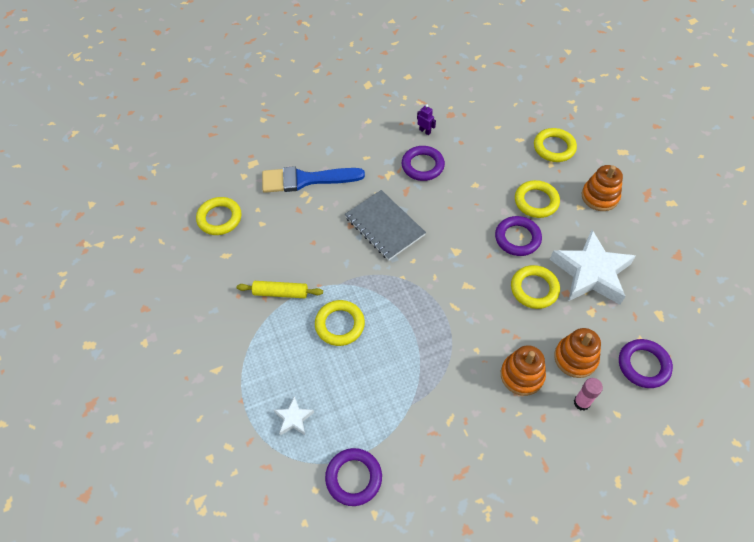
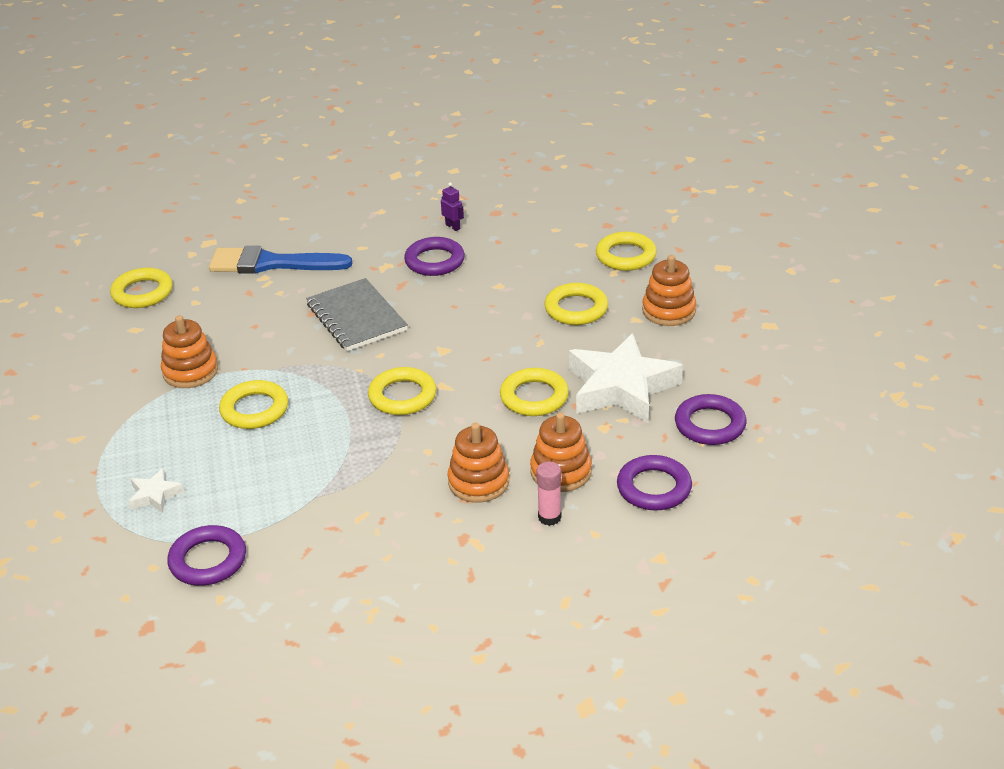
camera: 10 degrees right, 20 degrees down
yellow rolling pin [237,281,323,298] -> orange stacking toy [161,315,218,388]
purple ring [495,216,542,256] -> purple ring moved to [675,394,747,445]
none -> yellow ring [368,367,436,415]

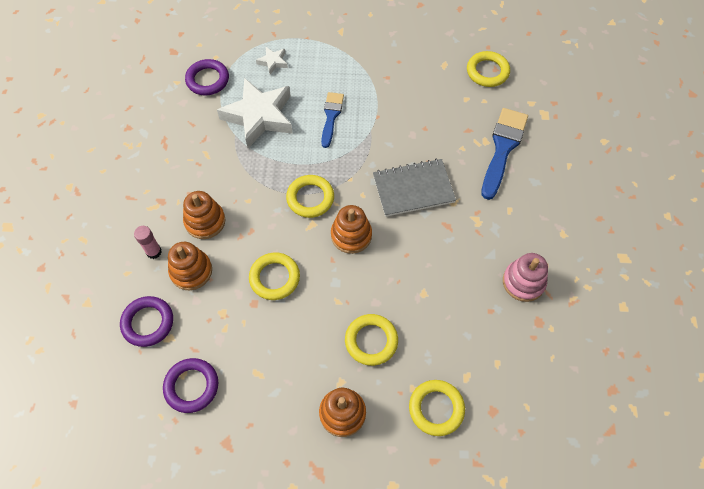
camera: 105 degrees right, 25 degrees up
orange stacking toy [161,315,218,388] -> orange stacking toy moved to [331,205,372,254]
yellow ring [219,380,288,429] -> blue brush [321,92,344,148]
purple ring [404,237,465,276] -> none
purple robot [441,182,464,231] -> pink stacking toy [503,253,548,302]
white star [569,333,683,423] -> white star moved to [217,78,293,148]

